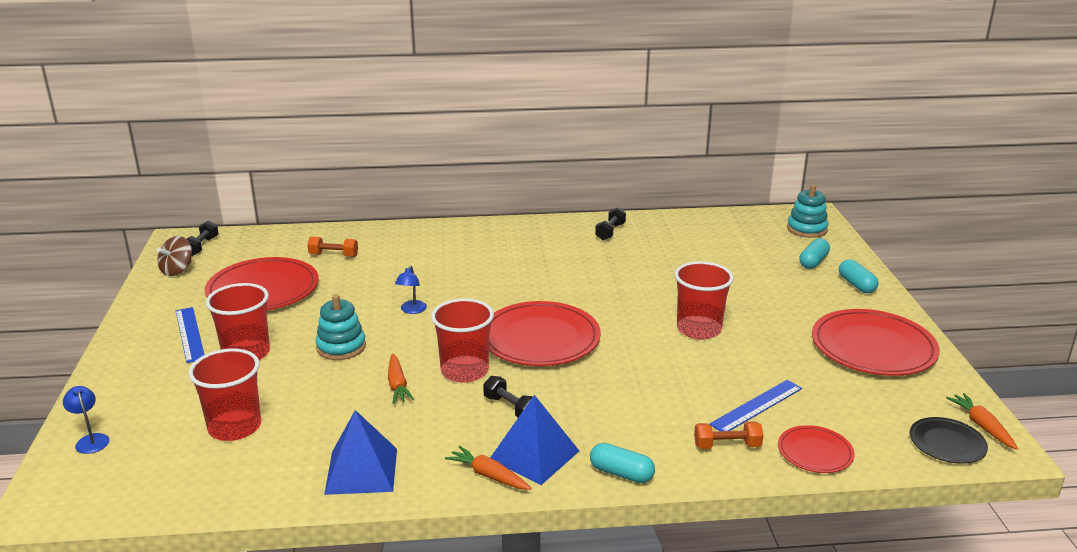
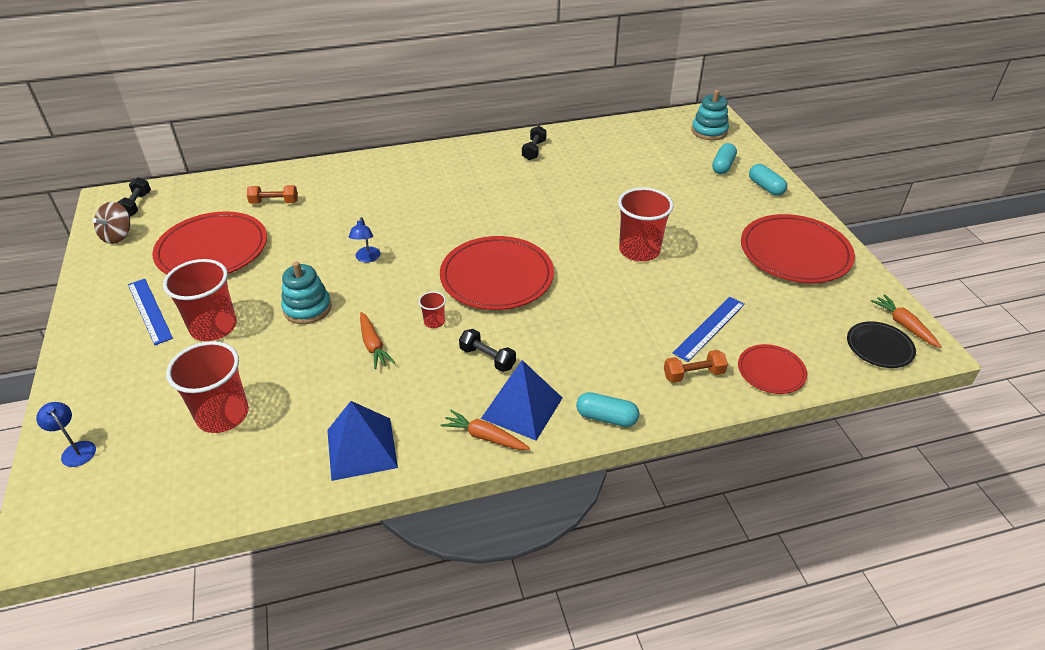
camera: 10 degrees left, 15 degrees up
red cup [431,298,494,383] -> red cup [419,291,446,328], size x0.46

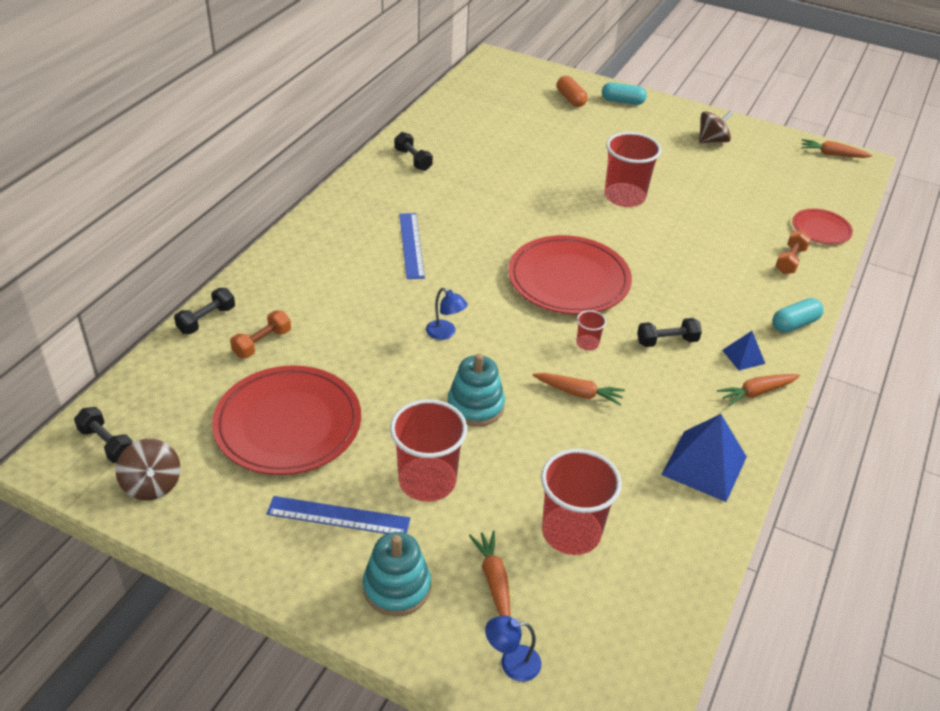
camera: 50 degrees left, 0 degrees up
blue pyramid [481,360,562,441] -> blue pyramid [722,331,765,370], size x0.52
blue ruler [673,297,745,362] -> blue ruler moved to [399,213,425,279]
turquoise stacking toy [692,90,729,140] -> turquoise stacking toy moved to [363,532,431,617]
turquoise capsule [712,143,737,174] -> orange capsule [557,76,588,107]
red plate [741,214,855,283] -> brown spinning top [699,110,733,143]
black plate [847,321,916,368] -> none
none -> black dumbbell [174,288,235,334]
none -> orange carrot [469,530,511,616]

